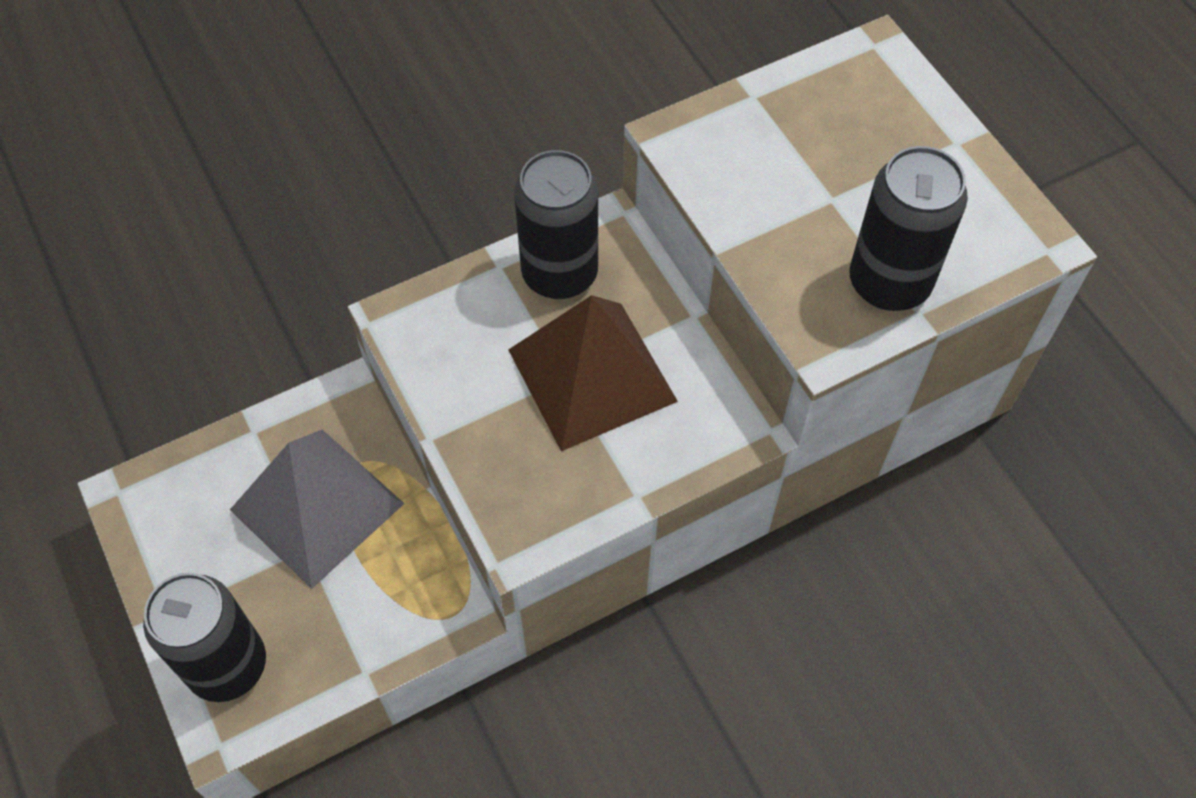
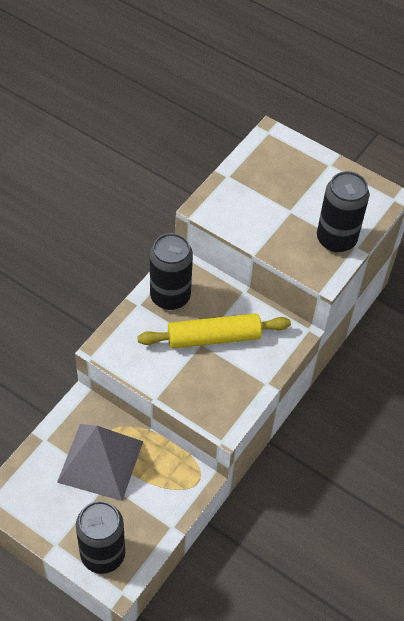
camera: 30 degrees left, 5 degrees down
brown pyramid [508,295,678,451] -> yellow rolling pin [137,313,291,349]

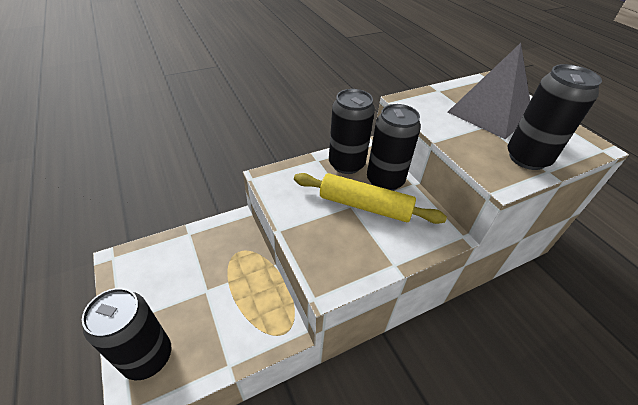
camera: 30 degrees right, 10 degrees down
grey pyramid [57,424,143,501] -> grey pyramid moved to [448,43,530,139]
none -> black can [367,104,421,191]

